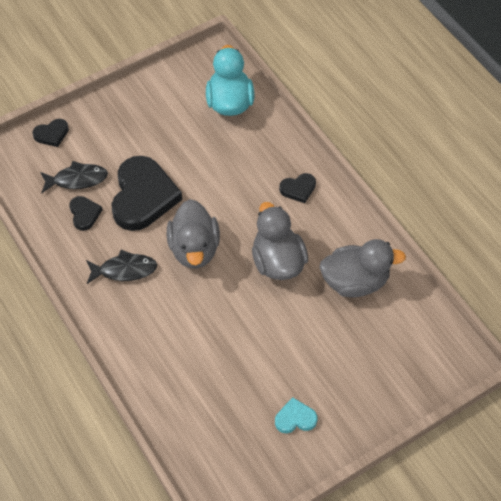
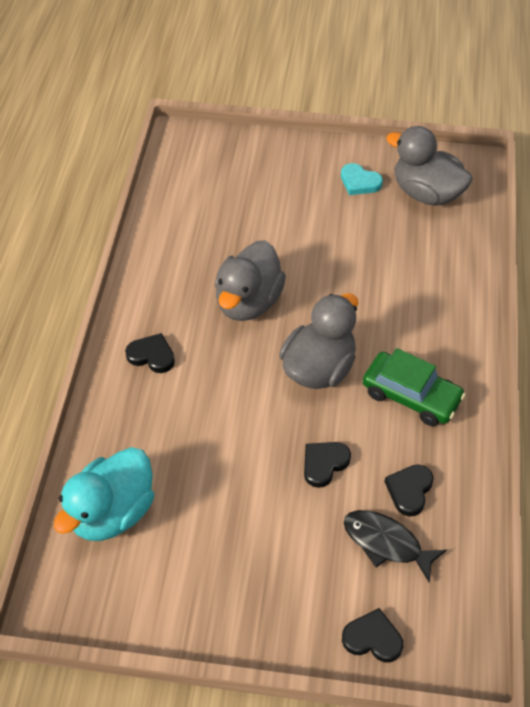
camera: 140 degrees left, 5 degrees down
black fish [86,250,157,284] -> green car [363,348,466,426]
black heart [111,156,182,231] -> black heart [304,442,351,488], size x0.46
grey duck [319,239,406,297] -> grey duck moved to [386,126,473,206]

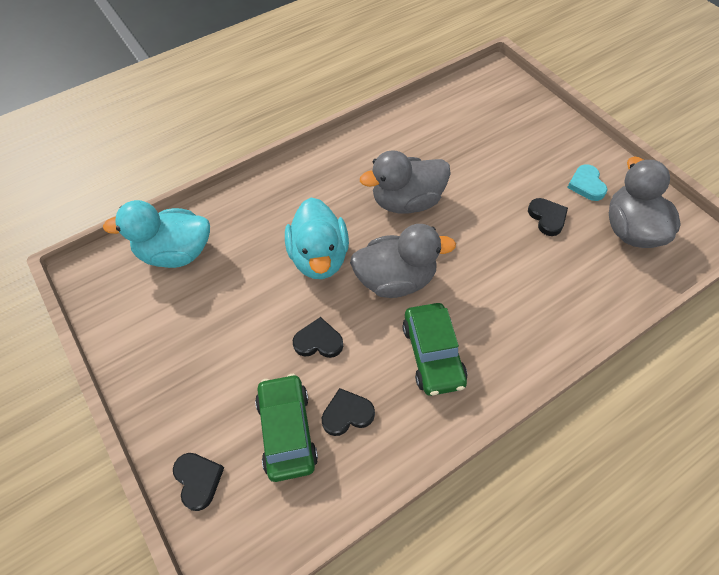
camera: 50 degrees right, 5 degrees up
black heart [125,333,175,373] -> black heart moved to [528,198,568,236]
black fish [344,510,447,583] -> green car [255,374,318,482]
none -> turquoise duck [285,198,349,279]

